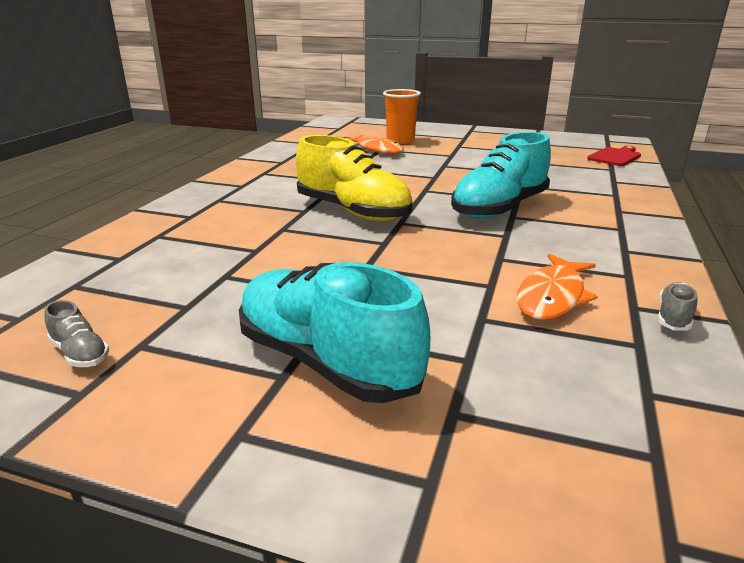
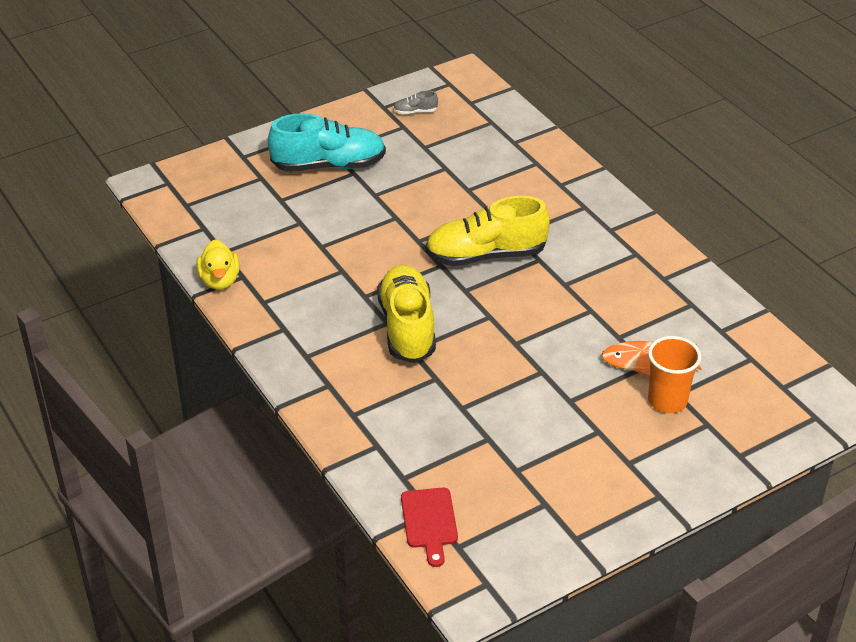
camera: 130 degrees right, 15 degrees up
turquoise shoe [451,132,551,219] -> yellow shoe [377,265,436,363]
orange fish [516,254,598,320] -> none
grey shoe [658,282,698,331] -> yellow duck [196,239,240,290]

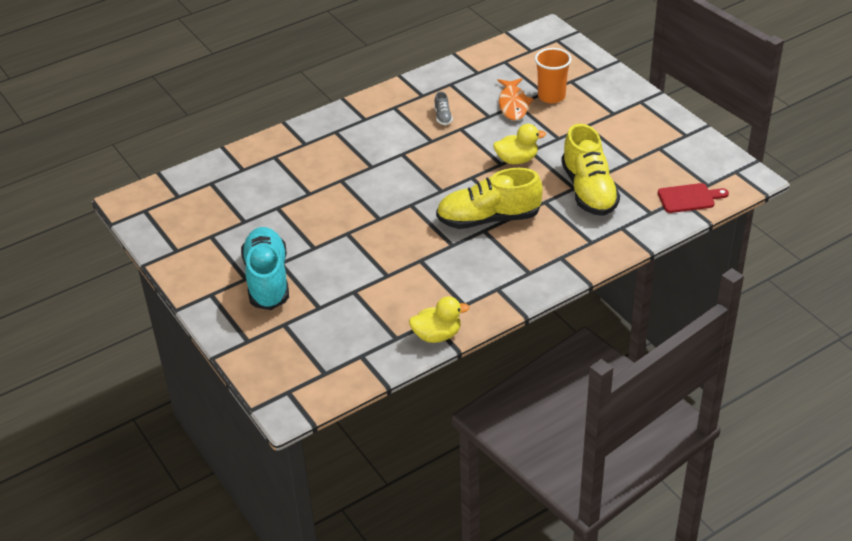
camera: 90 degrees left, 0 degrees up
grey shoe [393,90,438,115] -> grey shoe moved to [434,91,453,125]
yellow shoe [426,196,550,266] -> yellow shoe moved to [561,124,620,216]
none -> yellow duck [493,124,546,164]

